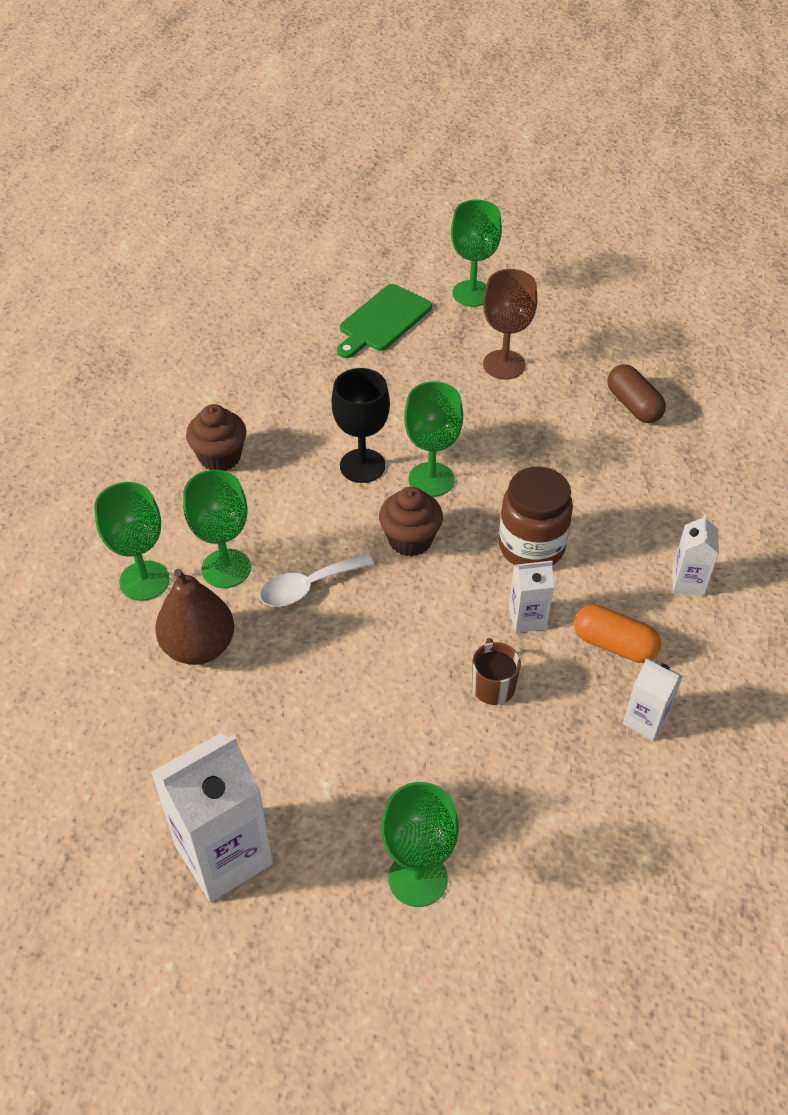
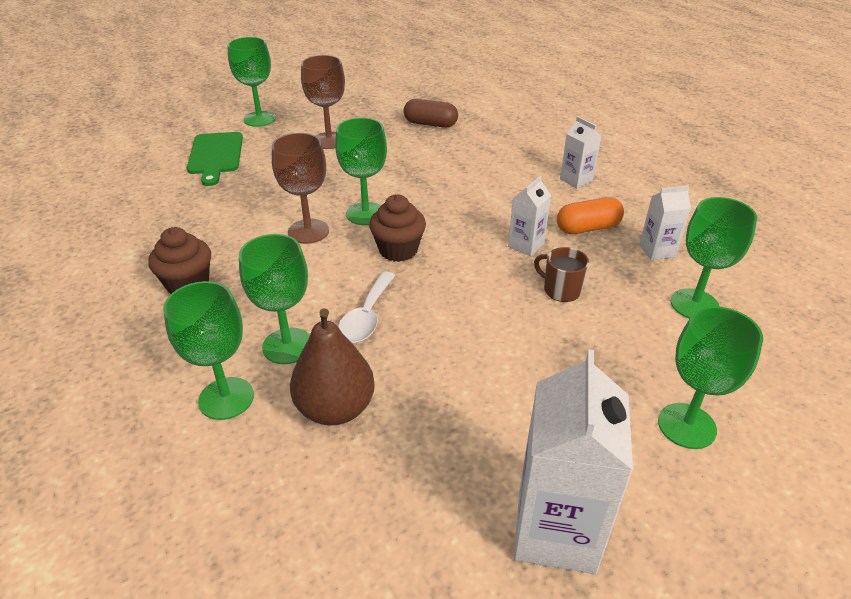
camera: 45 degrees left, 10 degrees down
black goblet [331,368,390,483] -> brown goblet [272,133,329,244]
brown jar [499,467,573,565] -> none
none -> green goblet [671,197,757,319]

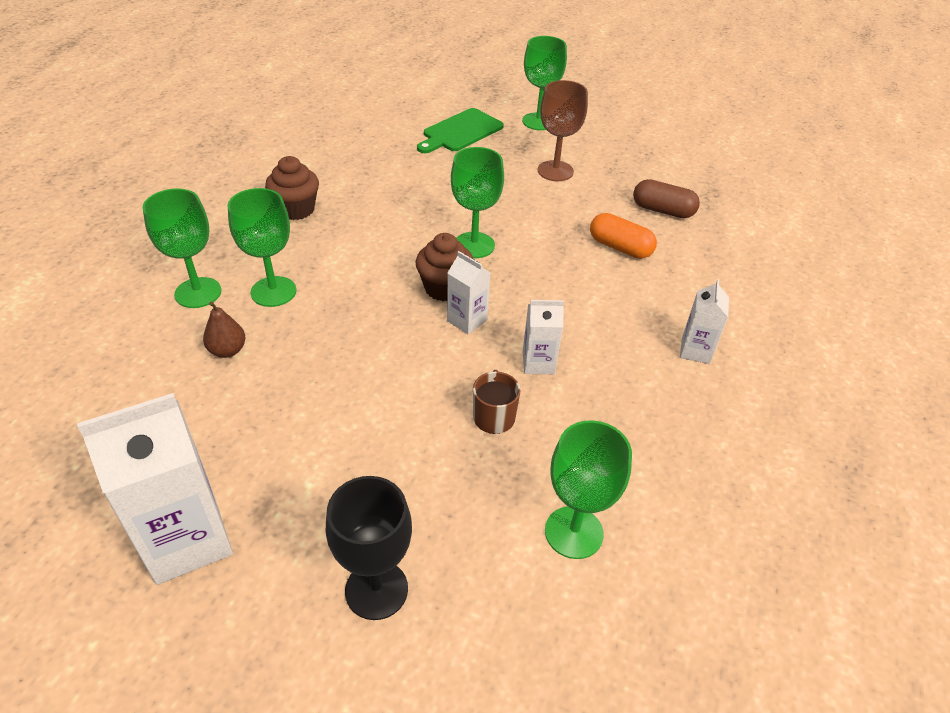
camera: 50 degrees right, 5 degrees up
brown goblet [272,133,329,244] -> none
brown pear [290,308,375,425] -> brown pear [203,302,246,358], size x0.56
white spoon [338,271,396,343] -> none
brown capsule [403,99,458,128] -> brown capsule turned 45 degrees counterclockwise [633,179,700,218]
orange capsule [557,197,624,234] -> orange capsule moved to [590,213,657,259]
white carton [639,186,691,260] -> white carton moved to [447,251,491,335]
green goblet [658,306,763,449] -> black goblet [326,476,412,620]

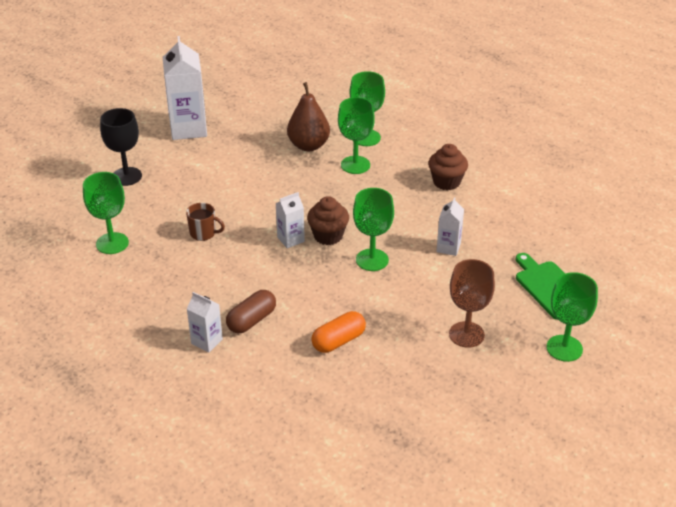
camera: 110 degrees right, 5 degrees down
brown pear [203,302,246,358] -> brown pear [287,82,330,151], size x1.80
white carton [523,300,564,374] -> white carton moved to [436,197,464,256]
brown capsule [633,179,700,218] -> brown capsule moved to [226,290,276,333]

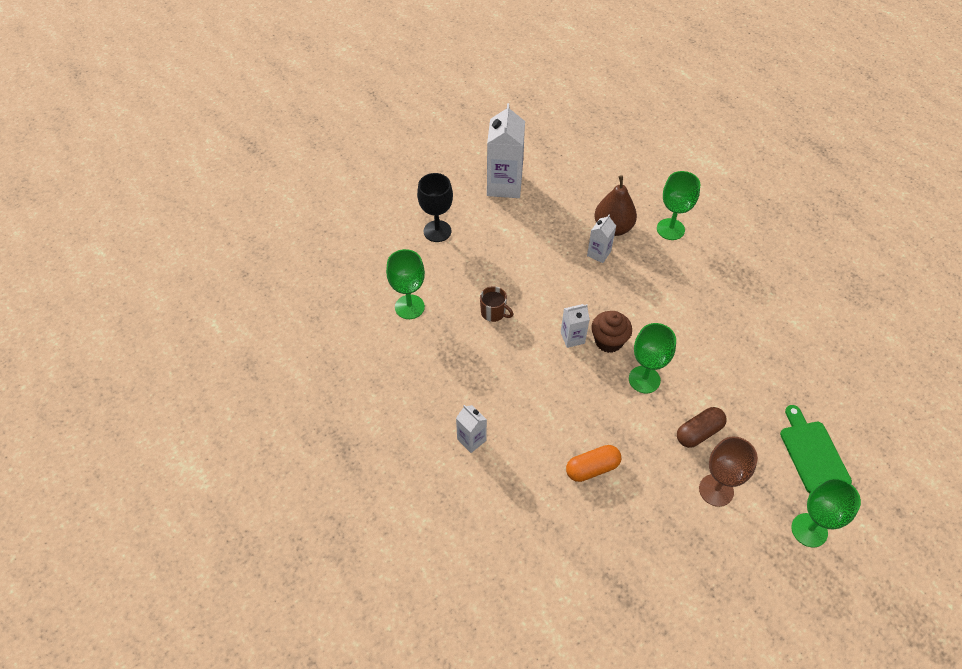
camera: 15 degrees right, 15 degrees up
brown capsule [226,290,276,333] -> brown capsule moved to [677,407,726,448]
green goblet [338,97,375,174] -> none
brown cupcake [428,144,468,190] -> none
white carton [436,197,464,256] -> white carton moved to [587,214,616,263]

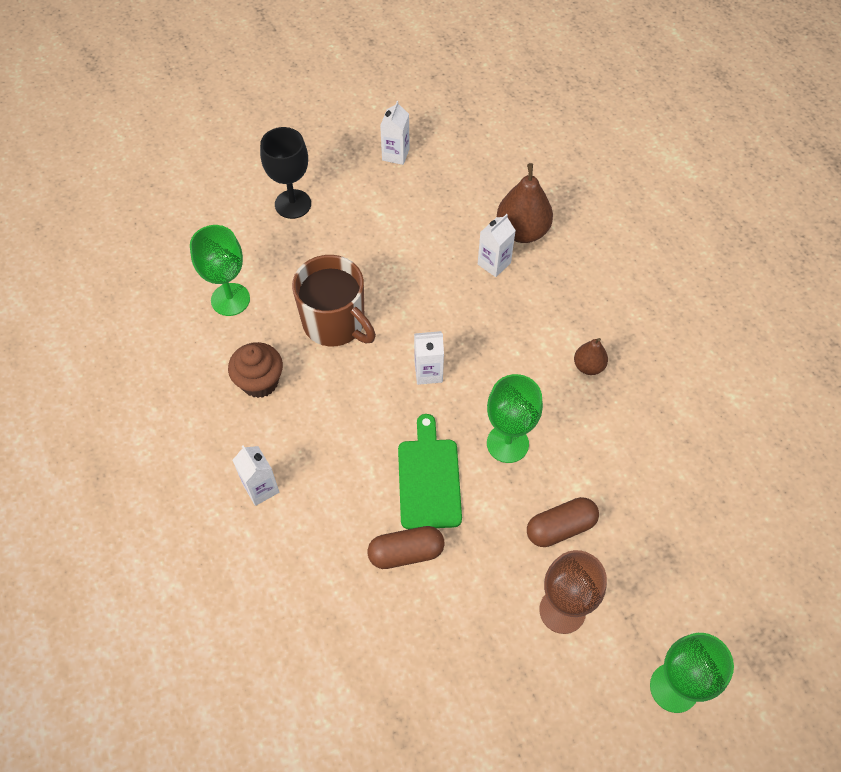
camera: 10 degrees right, 5 degrees up
brown mug [480,286,513,322] -> brown mug [292,255,376,347], size x1.94
white carton [487,103,525,198] -> white carton [380,101,410,165], size x0.52
orange capsule [566,445,621,482] -> brown capsule [368,526,445,569]
brown cupcake [591,311,632,353] -> brown cupcake moved to [228,342,283,398]
green goblet [657,171,700,240] -> none
green cutting board [780,405,852,493] -> green cutting board moved to [398,414,462,529]
none -> brown pear [574,338,608,375]

